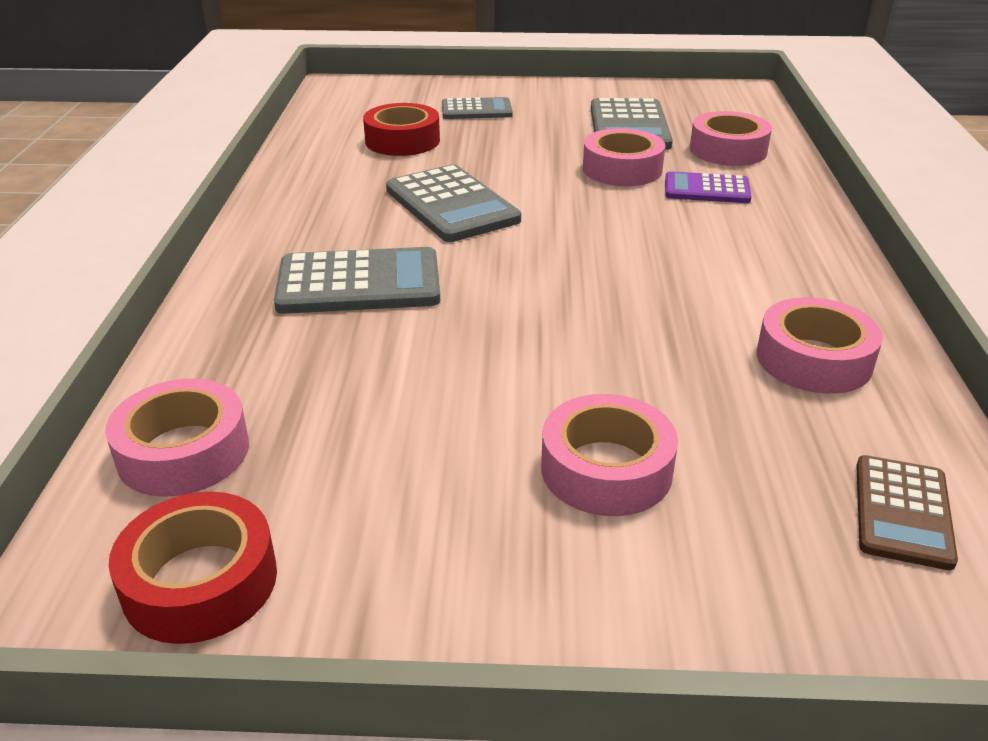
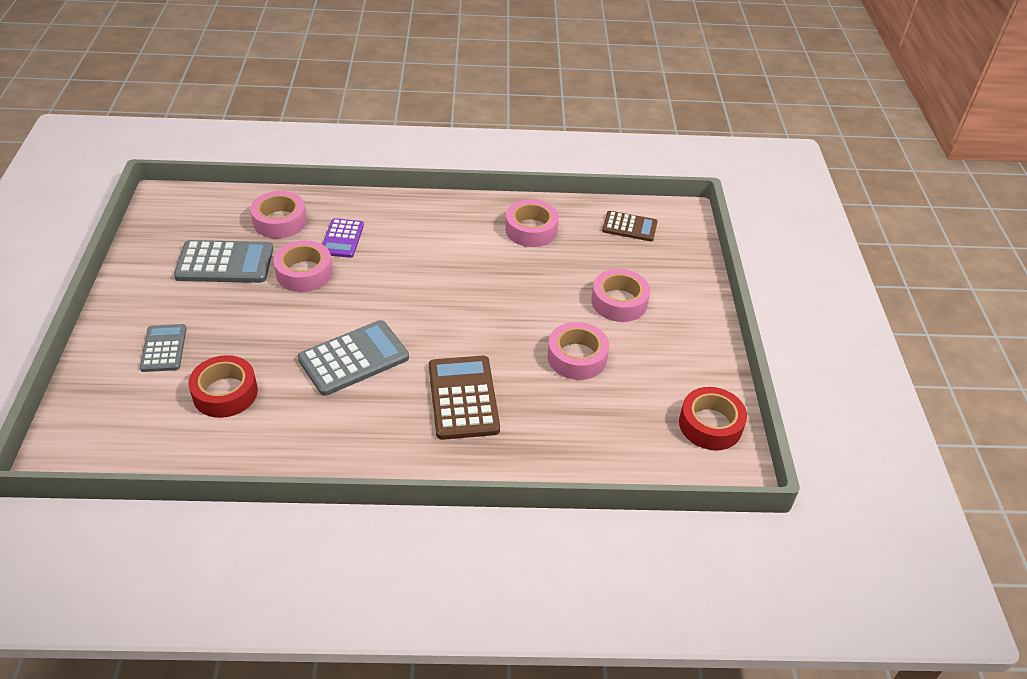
camera: 95 degrees left, 10 degrees up
pink tape [105,378,249,497] -> pink tape moved to [547,322,609,380]
grey calculator [274,247,440,314] -> brown calculator [429,356,500,440]

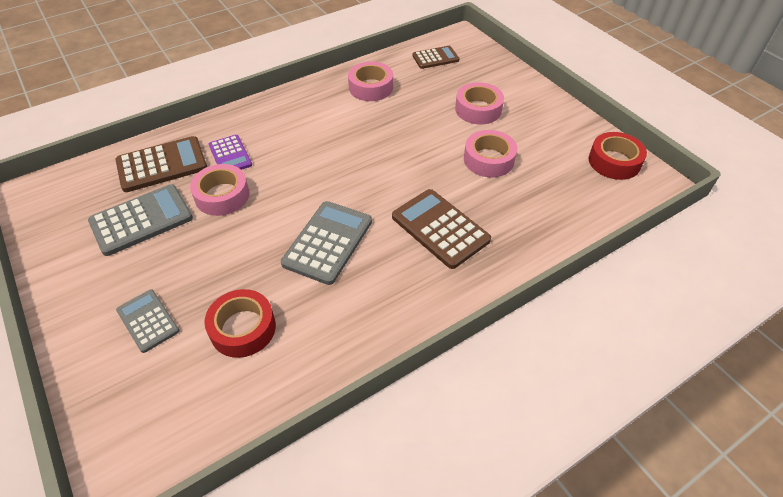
camera: 30 degrees left, 5 degrees up
pink tape [250,191,307,238] -> brown calculator [116,136,207,192]

